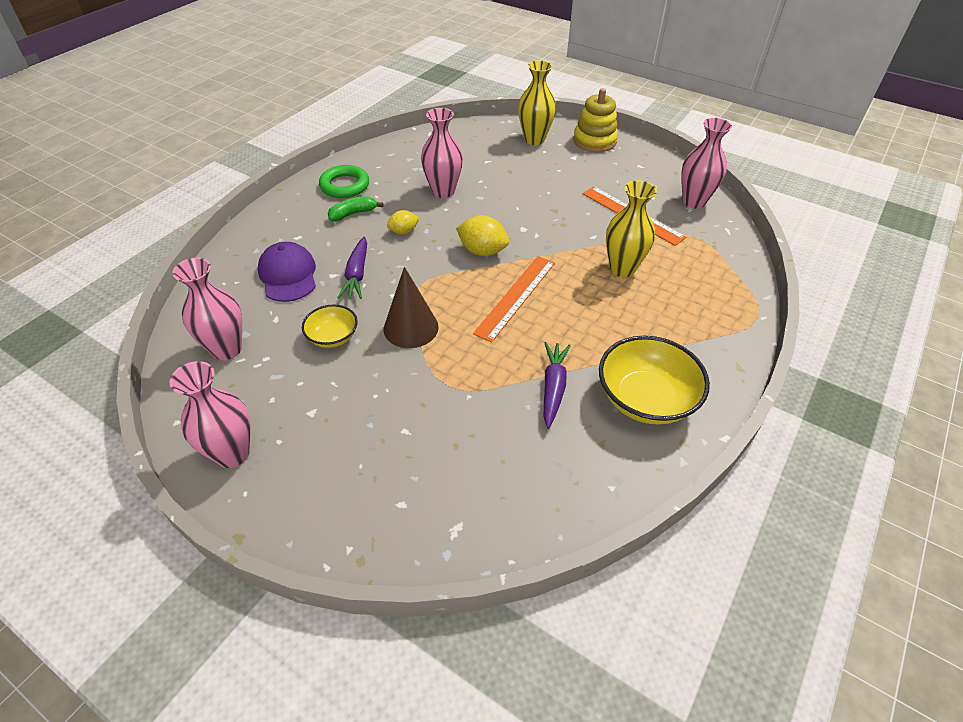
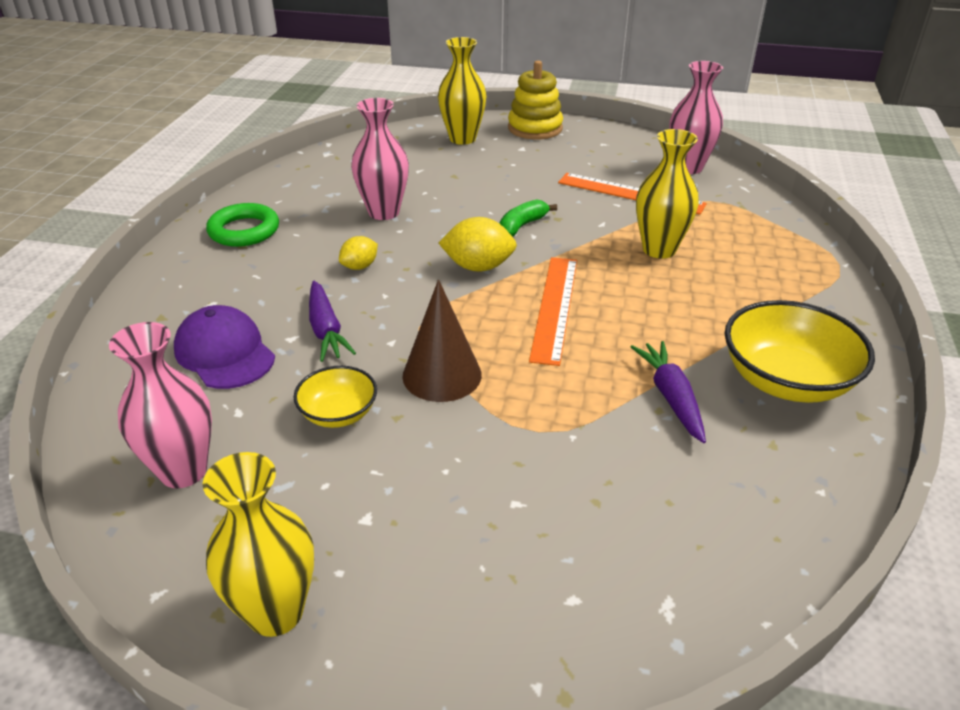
camera: 20 degrees left, 10 degrees down
pink vase [170,361,250,468] -> yellow vase [203,452,314,637]
green banana [328,196,384,221] -> green banana moved to [500,200,557,237]

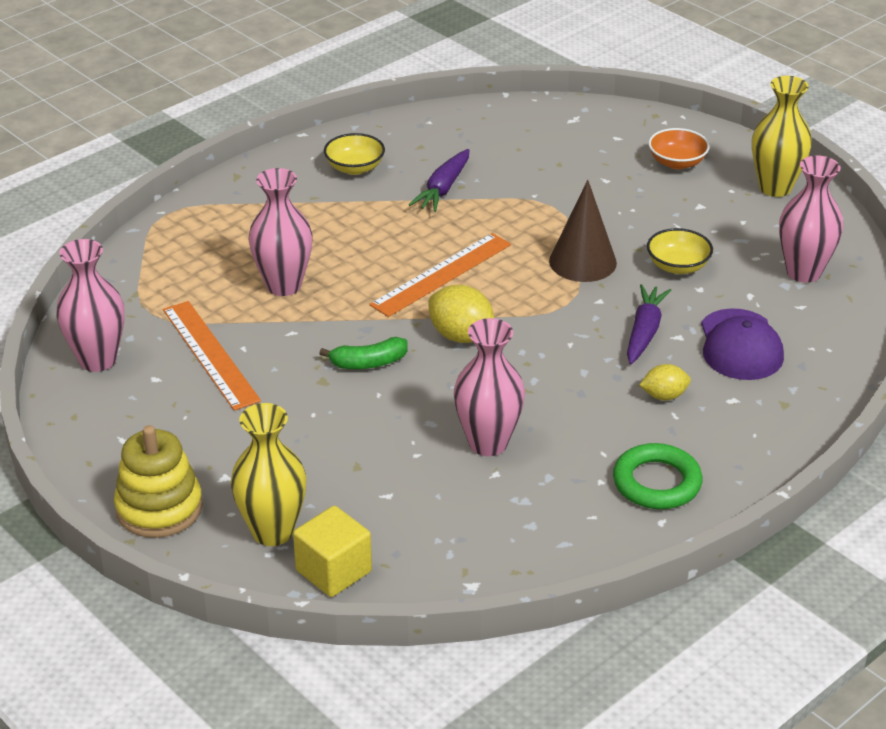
camera: 145 degrees left, 0 degrees up
yellow lemon [339,236,378,270] -> yellow lemon moved to [640,364,691,400]
yellow vase [636,129,699,259] -> pink vase [249,168,313,296]
yellow bowl [725,300,875,403] -> yellow bowl [324,133,385,175], size x0.56
none -> yellow cube [293,506,372,597]
none -> orange bowl [648,128,710,169]

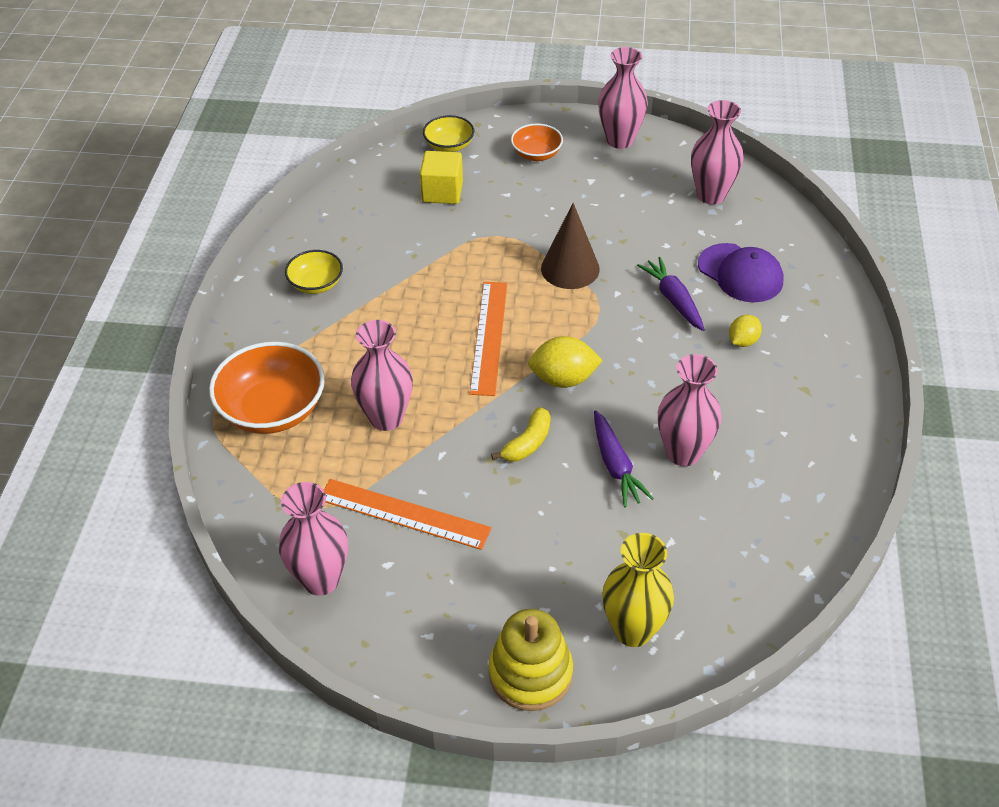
camera: 40 degrees left, 10 degrees up
yellow cube [293,506,372,597] -> yellow cube moved to [420,151,463,204]
green banana [319,337,408,369] -> yellow banana [491,407,551,462]
purple carrot [409,149,469,212] -> purple carrot moved to [594,410,654,508]
green ring [613,443,703,509] -> none
yellow bowl [647,228,713,274] -> yellow bowl moved to [423,115,474,152]
yellow vase [752,76,812,197] -> pink vase [598,47,648,149]
none -> orange bowl [209,342,325,434]

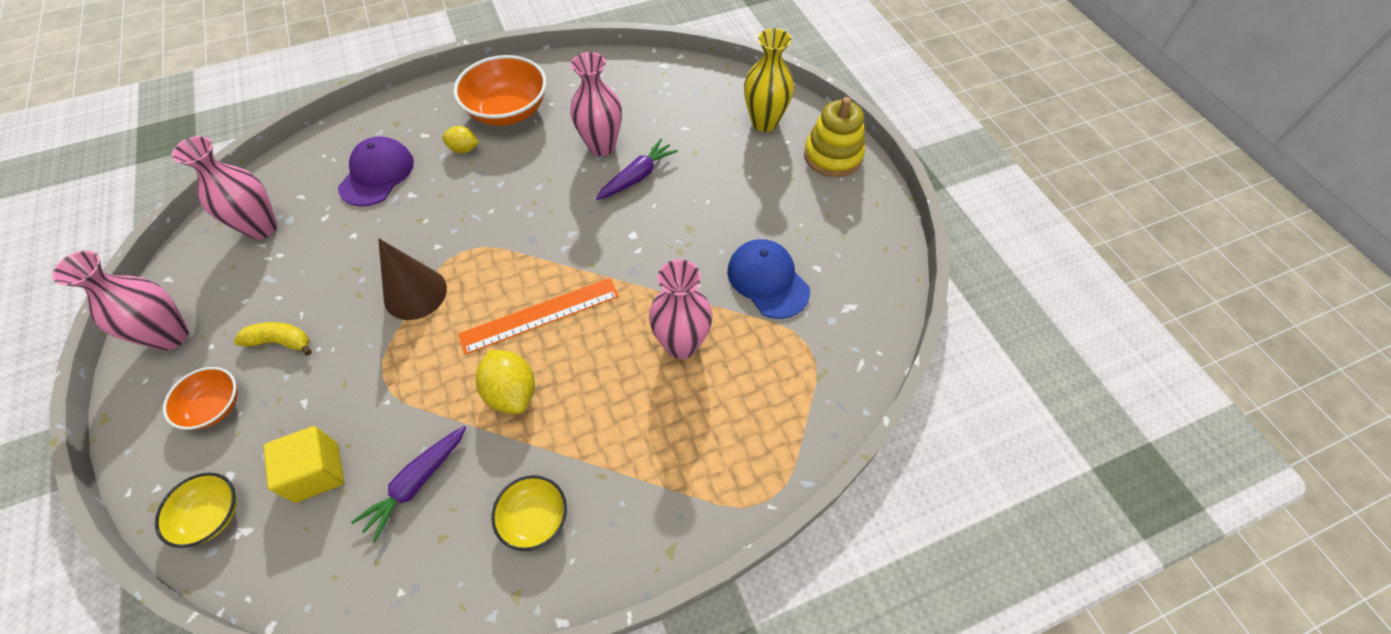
camera: 120 degrees left, 10 degrees up
orange bowl [209,342,325,434] -> orange bowl moved to [453,55,547,126]
pink vase [279,482,348,596] -> none
orange ruler [324,479,492,550] -> blue cap [727,239,810,319]
yellow banana [491,407,551,462] -> yellow banana moved to [234,322,312,355]
yellow lemon [528,336,603,388] -> yellow lemon moved to [476,350,535,414]
purple carrot [637,257,705,331] -> purple carrot moved to [351,426,466,542]

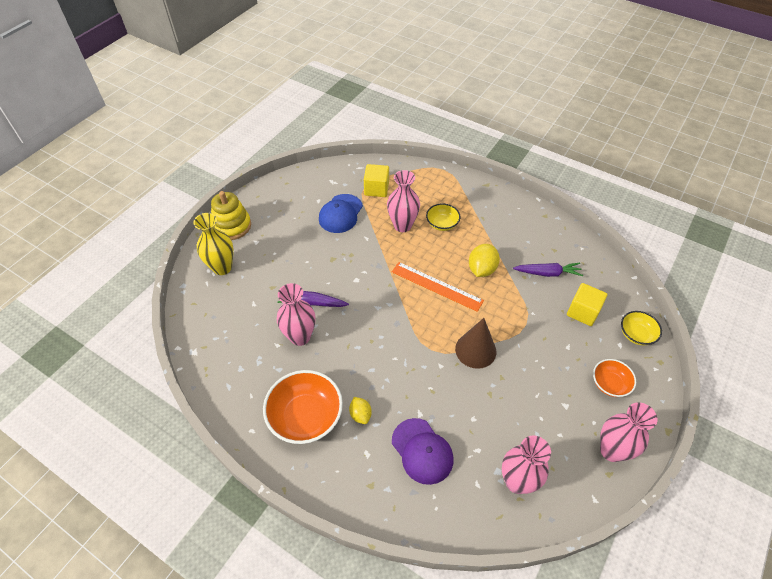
camera: 125 degrees left, 5 degrees down
yellow banana [234,322,312,355] -> none
purple cap [338,136,414,207] -> purple cap turned 105 degrees counterclockwise [392,418,453,485]
yellow bowl [491,475,567,551] -> yellow bowl moved to [426,203,461,231]
none -> yellow cube [364,164,389,197]

